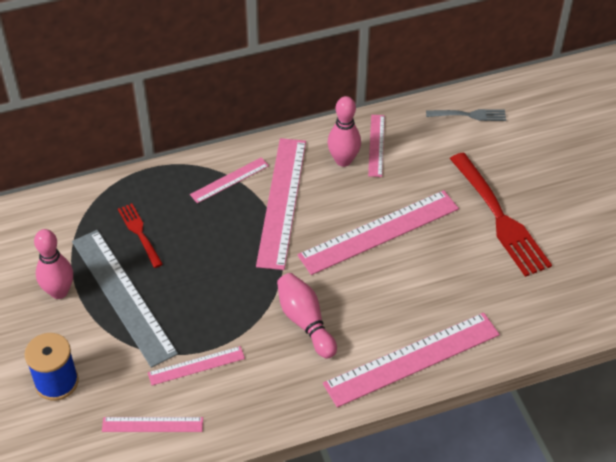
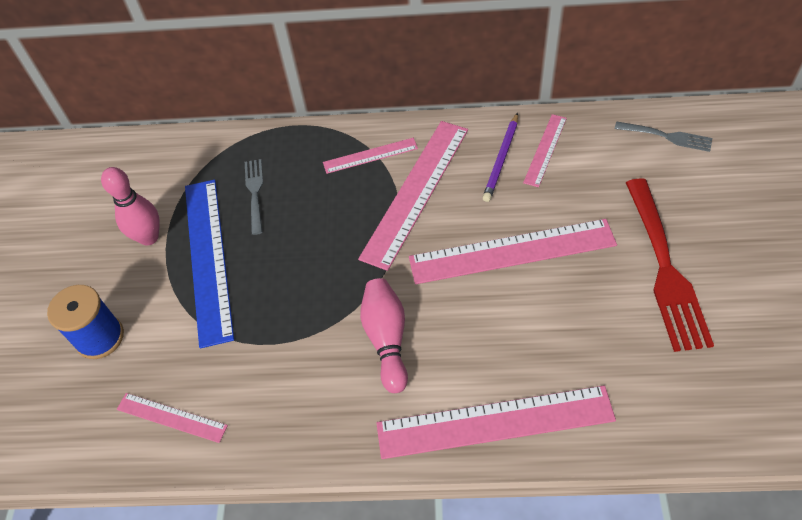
camera: 25 degrees right, 5 degrees up
grey ruler [72,230,178,368] -> blue ruler [185,180,234,348]
red fork [118,204,163,268] -> grey fork [245,159,263,235]
pink ruler [148,346,245,386] -> none
pink bowling pin [328,96,361,167] -> purple pencil [482,113,518,202]

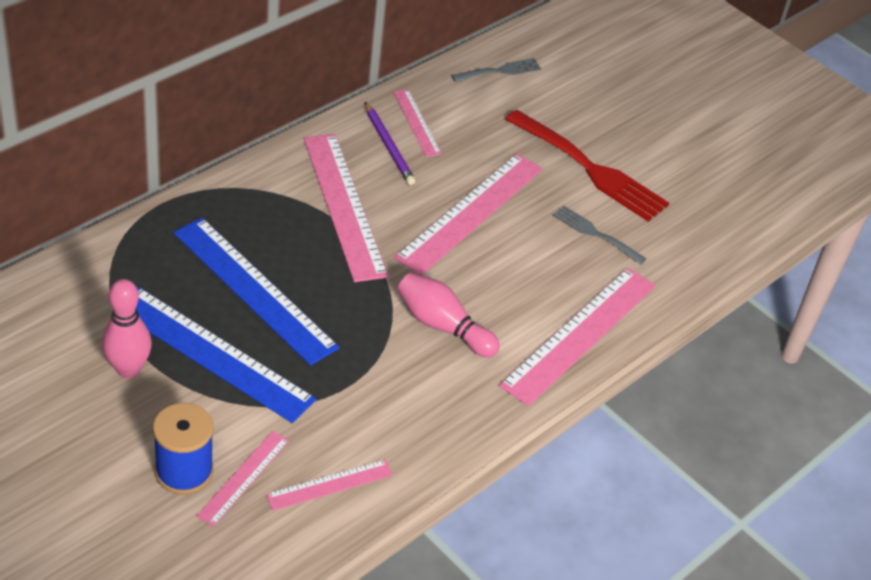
camera: 55 degrees left, 10 degrees down
grey fork [245,159,263,235] -> grey fork moved to [553,205,647,265]
pink ruler [323,138,418,174] -> pink ruler moved to [196,431,289,527]
none -> blue ruler [173,218,340,366]

